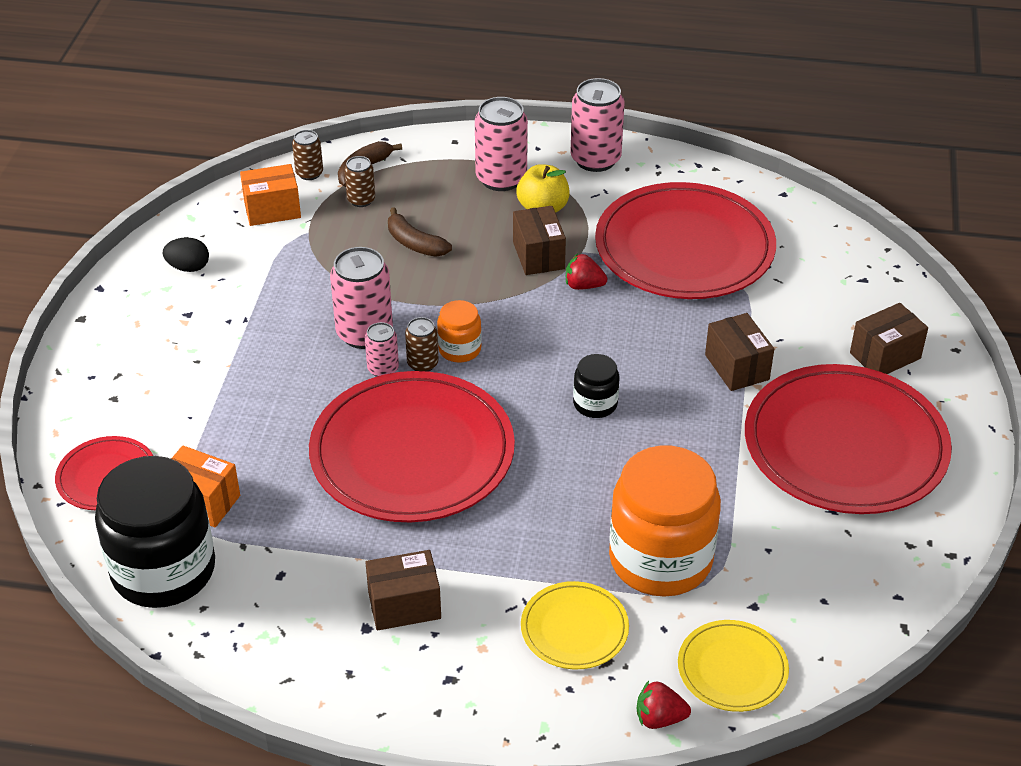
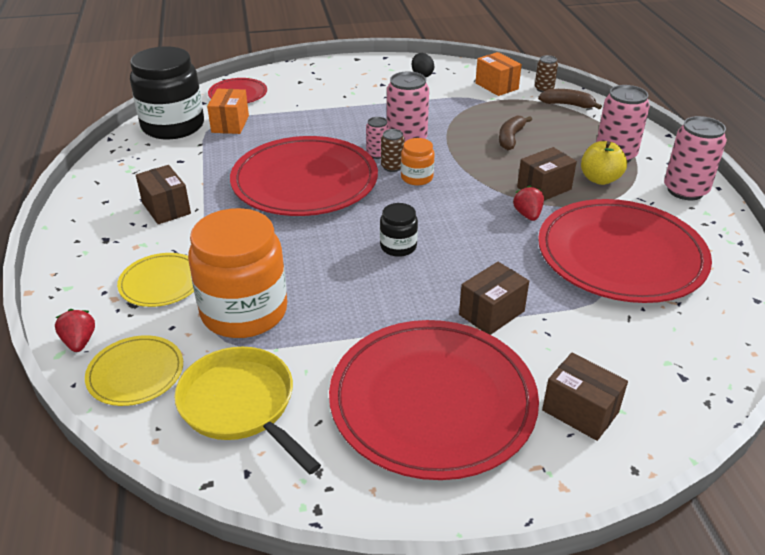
camera: 70 degrees right, 5 degrees down
brown can [345,156,375,207] -> none
none -> yellow pan [174,347,321,474]

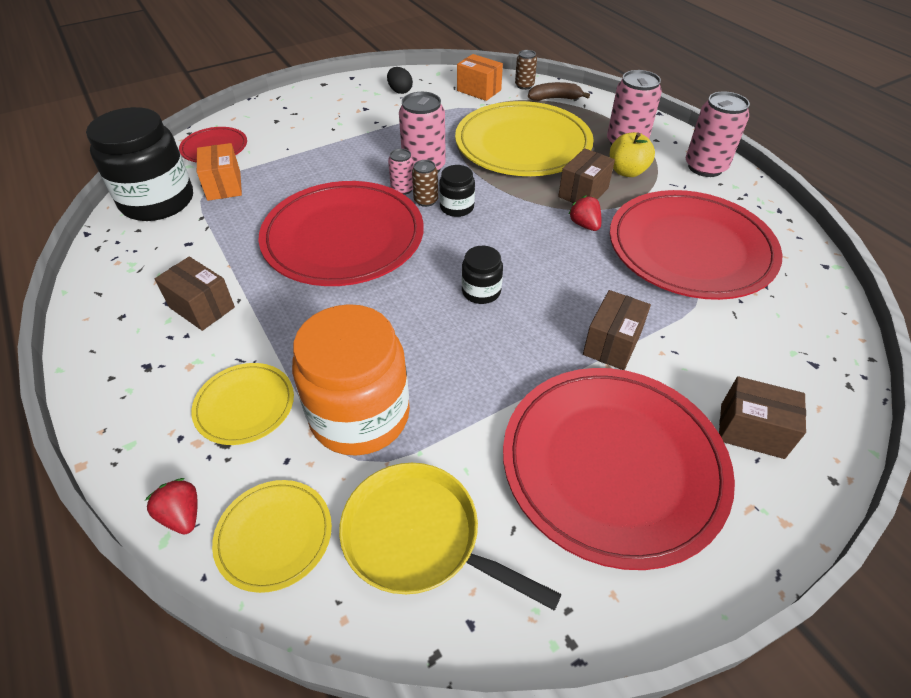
camera: 20 degrees left, 10 degrees up
orange jar [401,138,435,185] -> black jar [439,165,475,217]
brown banana [499,116,532,150] -> yellow plate [455,101,593,176]

